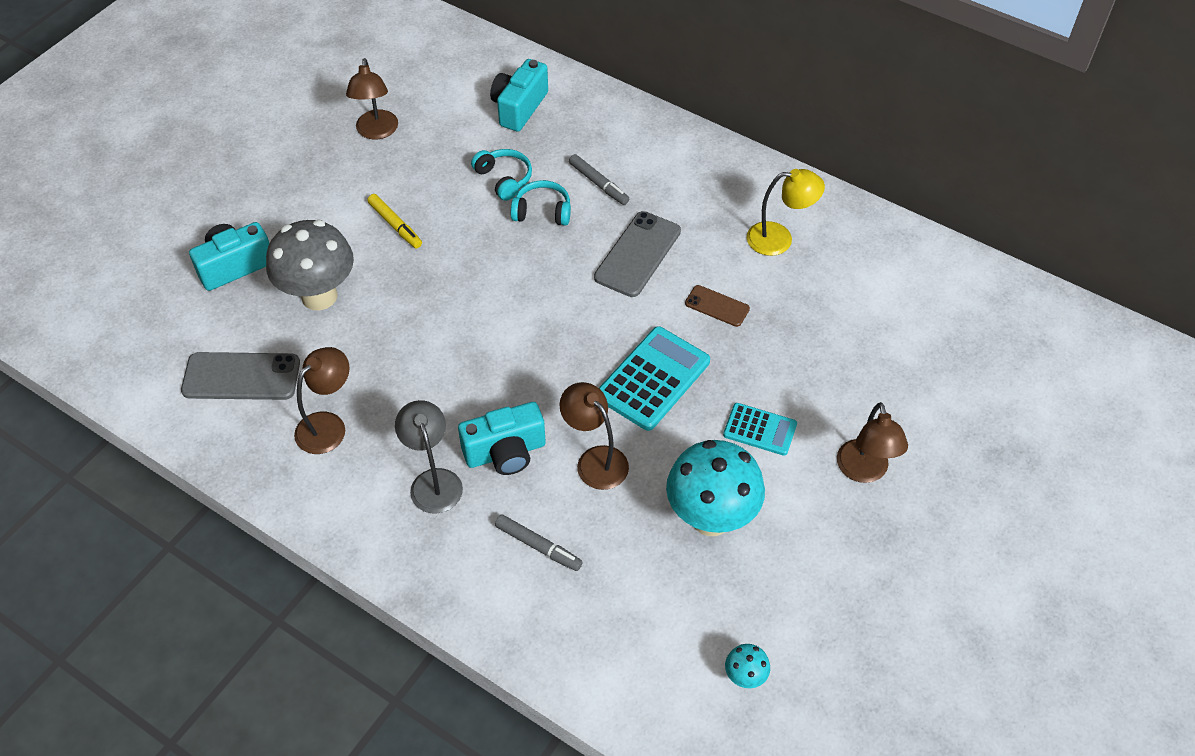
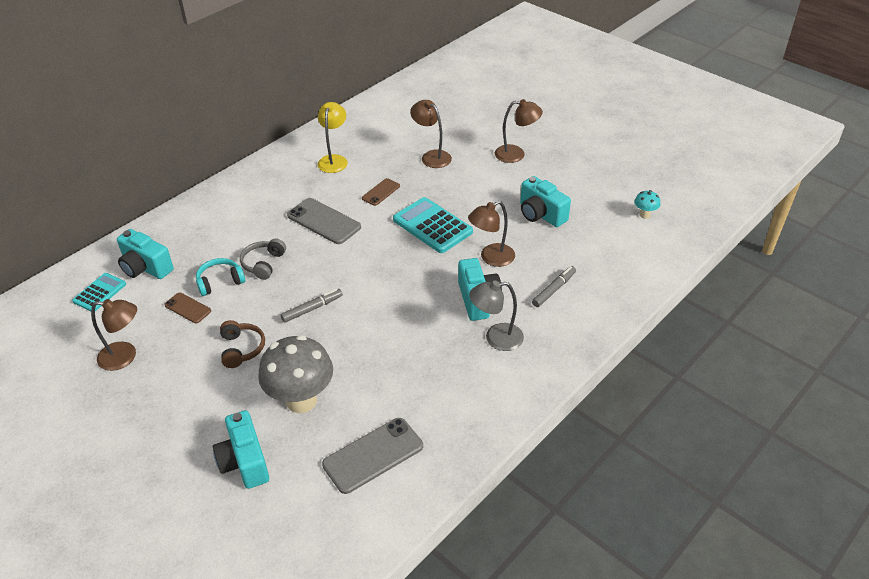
camera: 80 degrees left, 10 degrees down
grey phone [181,352,300,400] -> grey phone turned 45 degrees clockwise [322,418,423,494]
brown lamp [294,347,349,454] -> brown lamp moved to [410,100,452,168]
yellow marker [367,194,422,248] -> brown headphones [220,320,265,368]
turquoise headphones [511,180,571,226] -> grey headphones [240,238,286,280]
grey marker [569,154,629,205] -> grey marker moved to [281,289,343,323]
turquoise mushroom [666,440,765,536] -> turquoise camera [520,176,571,227]
turquoise calculator [723,403,797,456] -> turquoise calculator moved to [72,273,126,311]
none -> brown phone [164,292,211,324]

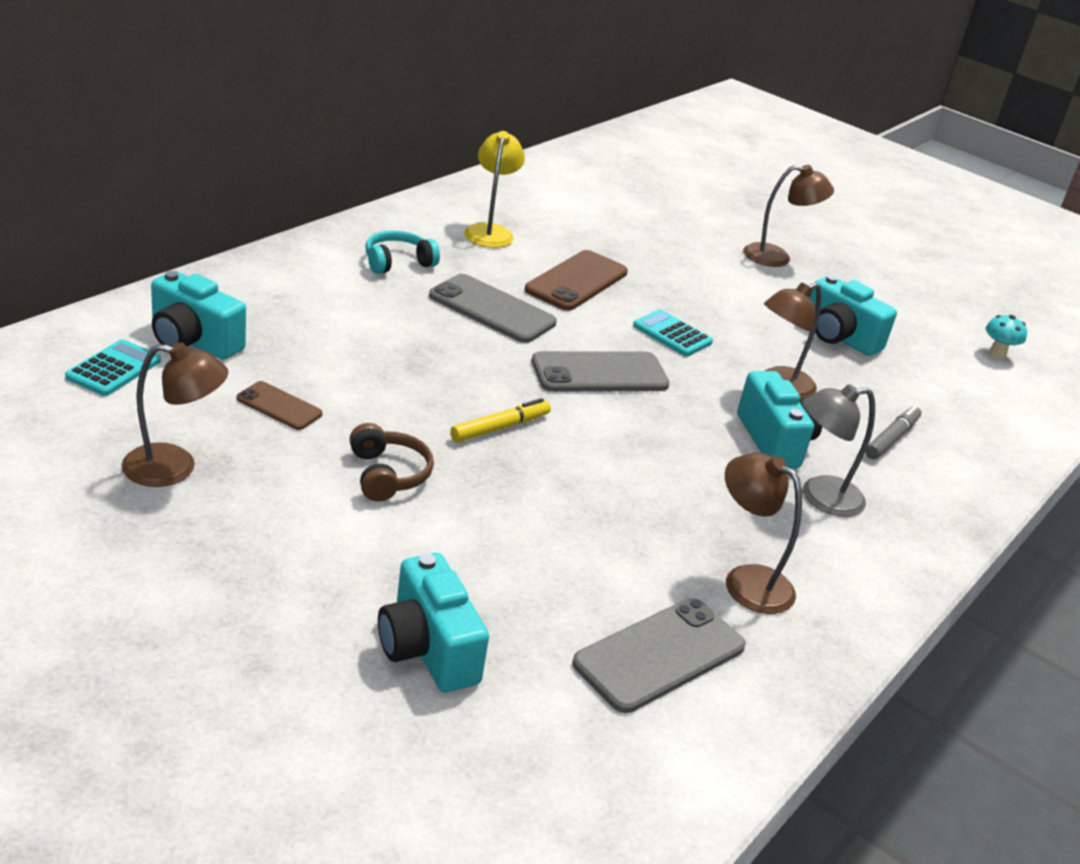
camera: 10 degrees left, 10 degrees down
turquoise headphones [196,258,245,296] -> turquoise headphones moved to [366,230,440,274]
grey headphones [240,238,286,280] -> none
grey mushroom [258,335,333,413] -> none
grey marker [281,289,343,323] -> yellow marker [450,398,551,442]
brown phone [362,178,400,206] -> brown phone [525,250,628,310], size x1.76
turquoise calculator [393,197,473,253] -> turquoise calculator [633,309,713,356], size x0.59
brown lamp [410,100,452,168] -> brown lamp moved to [725,453,802,614]
none -> grey phone [532,351,670,392]

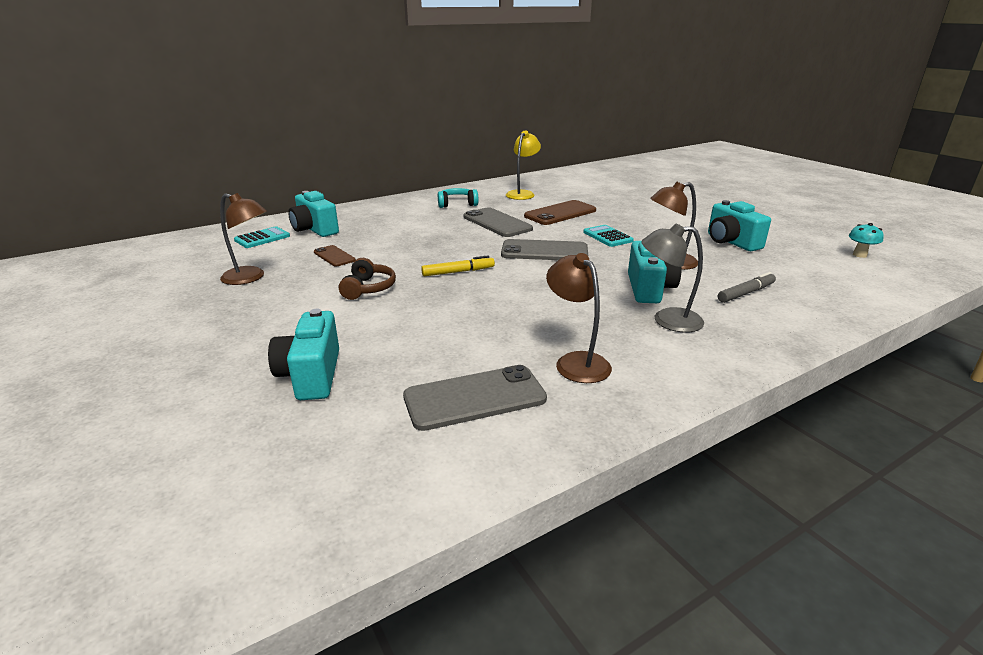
camera: 25 degrees right, 5 degrees down
brown lamp [743,165,834,267] -> none

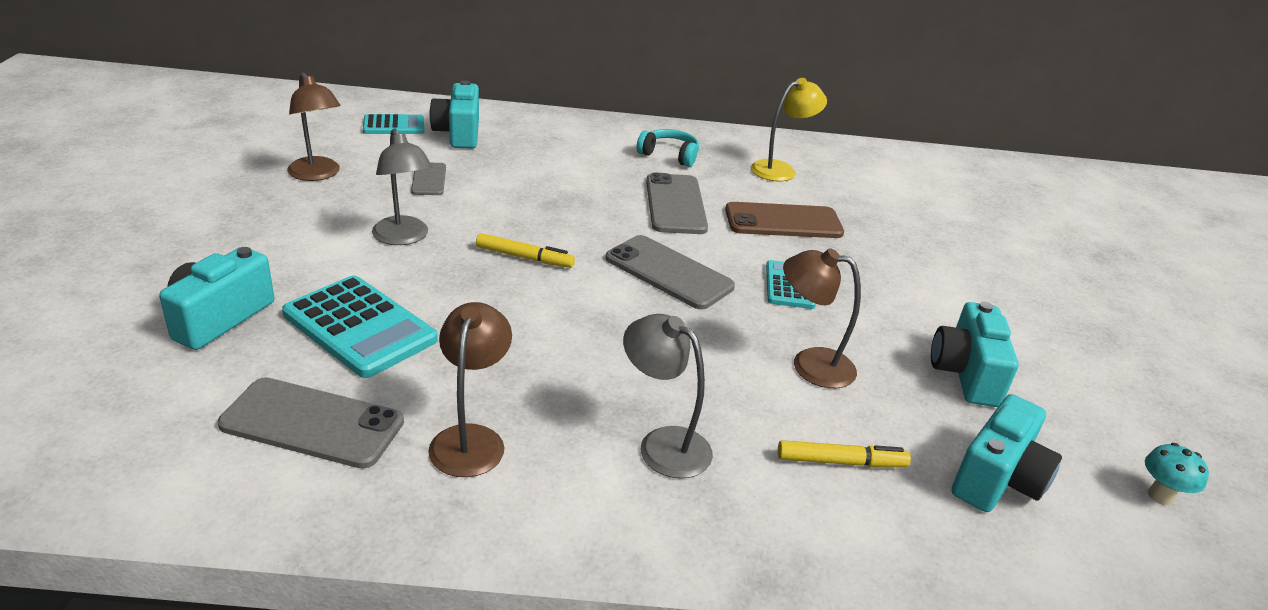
camera: 30 degrees right, 5 degrees up
brown phone [314,245,356,267] -> grey phone [411,163,446,195]
brown headphones [339,258,396,300] -> grey lamp [372,128,432,245]
turquoise camera [628,241,682,303] -> turquoise camera moved to [952,394,1062,512]
grey marker [718,272,776,303] -> yellow marker [778,440,911,467]
none -> turquoise calculator [282,275,438,378]

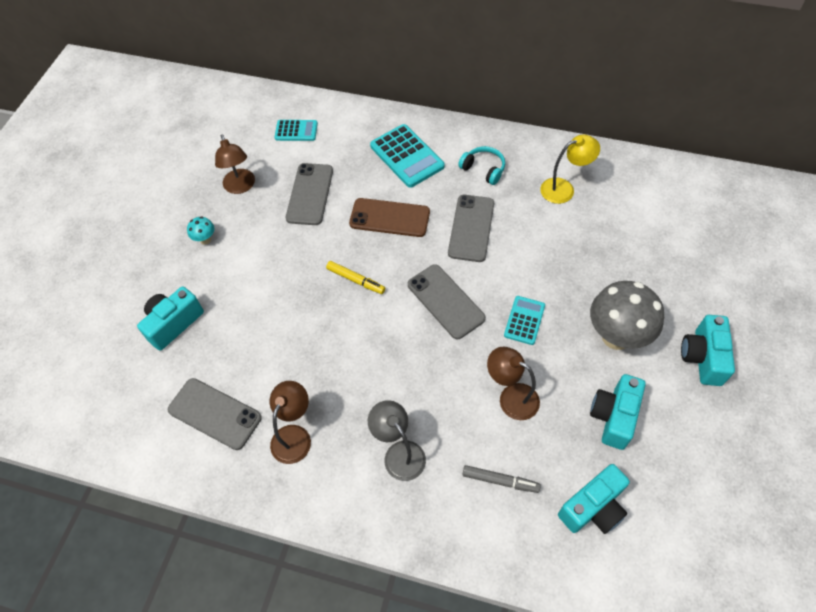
camera: 20 degrees right, 25 degrees up
turquoise calculator [282,275,438,378] -> turquoise calculator moved to [370,124,445,188]
grey lamp [372,128,432,245] -> none
grey phone [411,163,446,195] -> grey phone [286,163,333,225], size x1.76
turquoise camera [430,80,479,148] -> turquoise camera moved to [681,315,735,386]
brown phone [725,202,844,238] -> brown phone moved to [349,198,430,237]
yellow marker [778,440,911,467] -> grey marker [462,465,541,493]
turquoise mushroom [1145,443,1209,505] -> turquoise mushroom moved to [187,217,215,245]
none -> grey mushroom [590,281,664,350]

